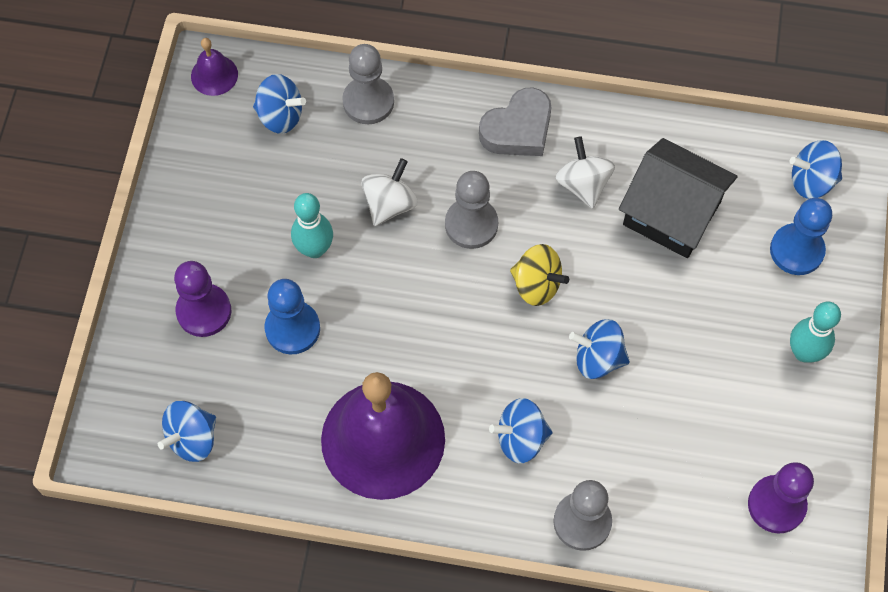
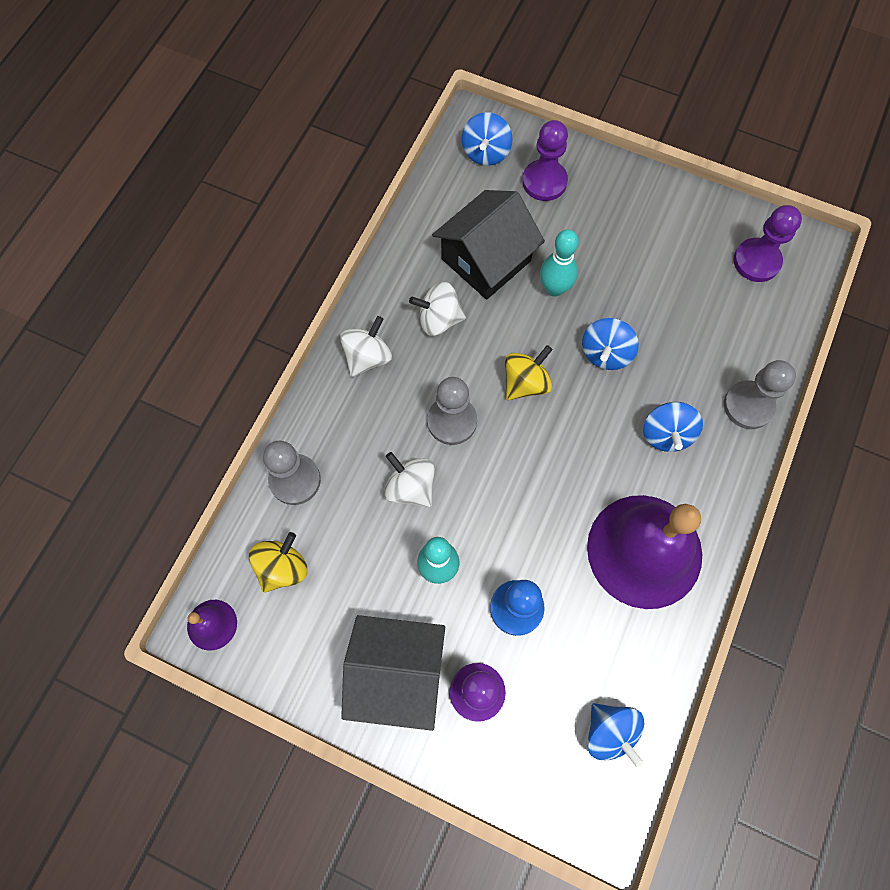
camera: 75 degrees left, 5 degrees up
blue spinning top [253,74,306,134] -> yellow spinning top [249,532,307,593]
grey heart [479,87,551,156] -> white spinning top [340,316,392,377]
blue pawn [770,198,832,275] -> purple pawn [522,120,568,201]
turquoise bowling pin [790,301,841,362] -> turquoise bowling pin moved to [540,229,579,297]
none -> black house [341,615,445,731]

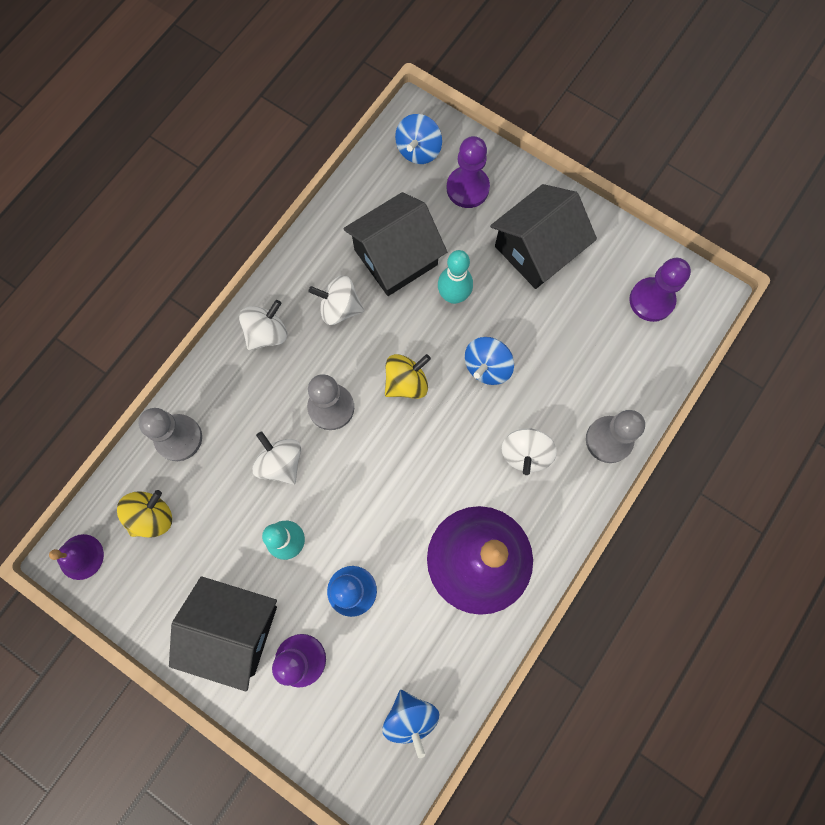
camera: 10 degrees right, 5 degrees up
blue spinning top [643,402,703,452] -> white spinning top [502,428,557,475]
none -> black house [490,184,597,289]

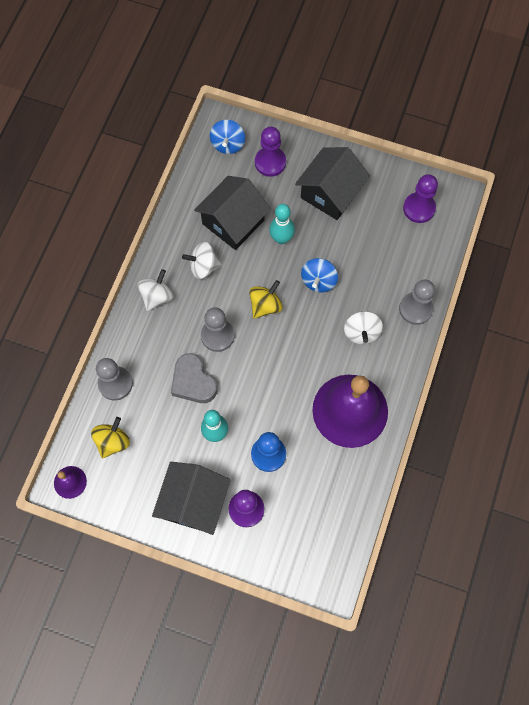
camera: 15 degrees left, 5 degrees down
black house [169,576,277,692] -> black house turned 75 degrees counterclockwise [152,462,231,535]
white spinning top [252,431,301,485] -> grey heart [171,353,217,403]
blue spinning top [382,690,439,758] -> none

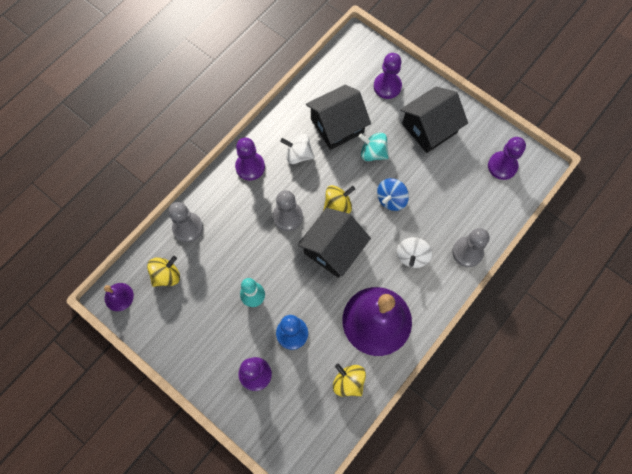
camera: 20 degrees right, 0 degrees up
white spinning top [138,269,174,311] -> purple pawn [235,137,265,180]
black house [152,462,231,535] -> black house moved to [297,208,371,278]
grey heart [171,353,217,403] -> none
blue spinning top [210,120,245,154] -> none
turquoise bowling pin [269,204,295,244] -> turquoise spinning top [359,132,389,161]
none -> yellow spinning top [333,364,366,396]

